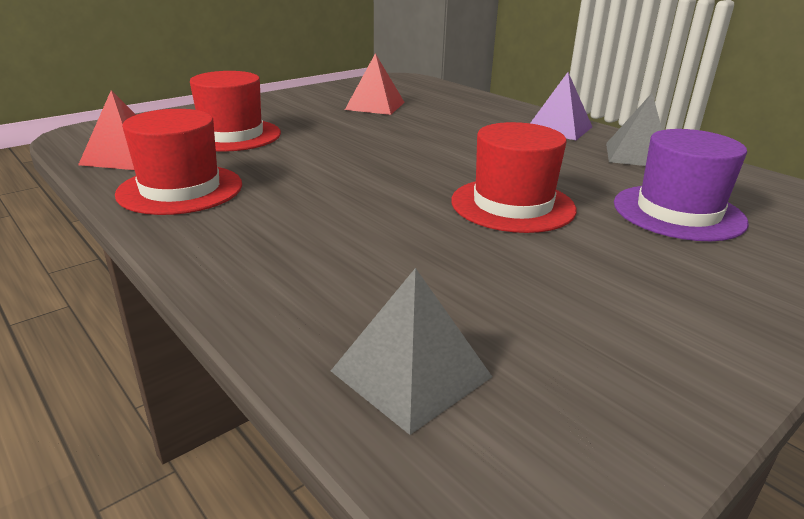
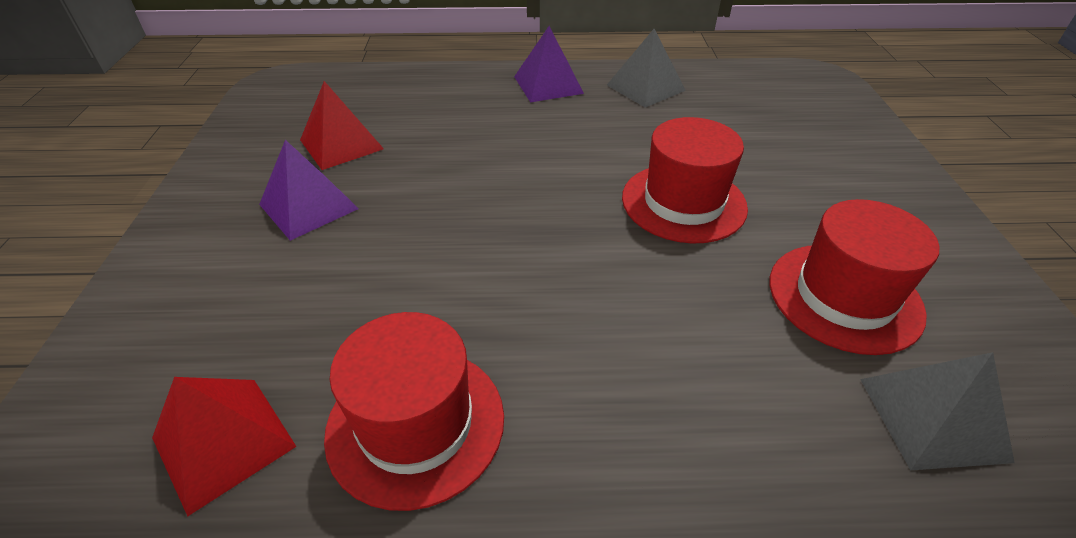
camera: 50 degrees left, 15 degrees up
red hat [190,71,281,152] -> red hat moved to [770,199,939,355]
purple hat [614,129,749,241] -> none
none -> purple pyramid [259,140,359,241]

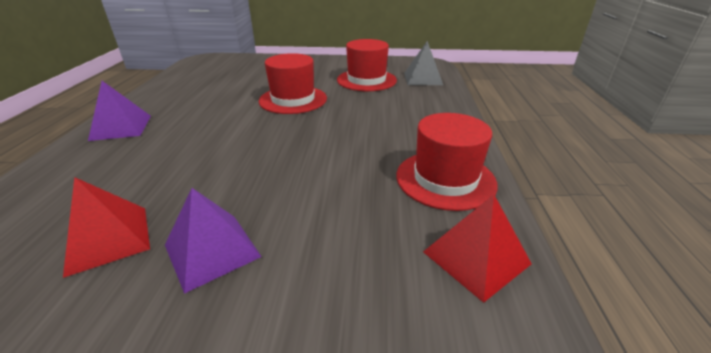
camera: 85 degrees left, 10 degrees down
grey pyramid [607,29,686,108] -> none

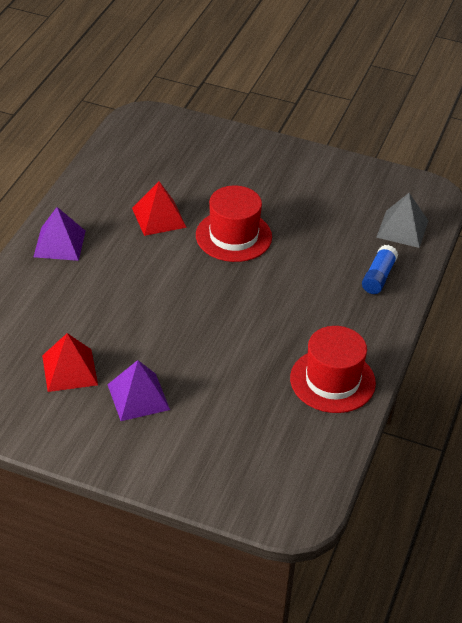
camera: 15 degrees right, 10 degrees up
red hat [337,39,397,91] -> none
red pyramid [423,194,532,303] -> red pyramid moved to [132,181,187,236]
none -> blue glue stick [362,245,398,294]

